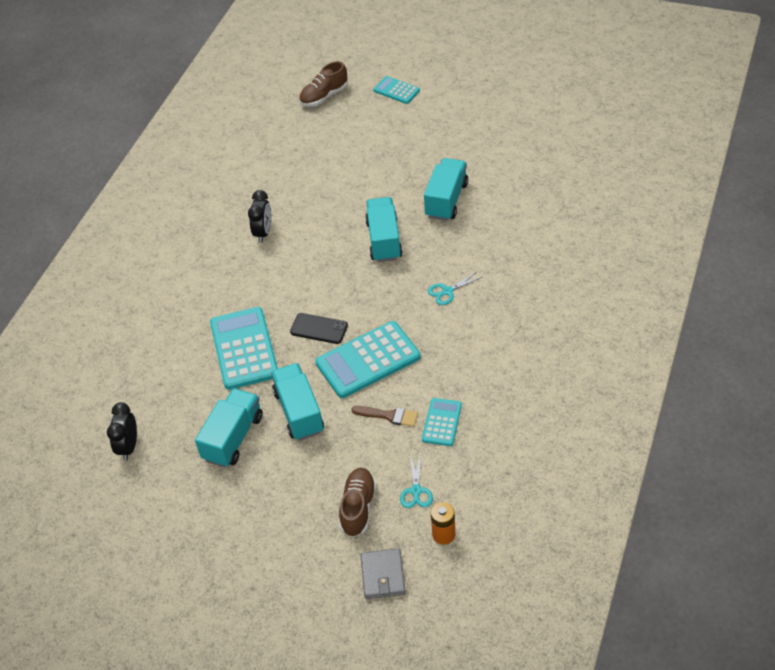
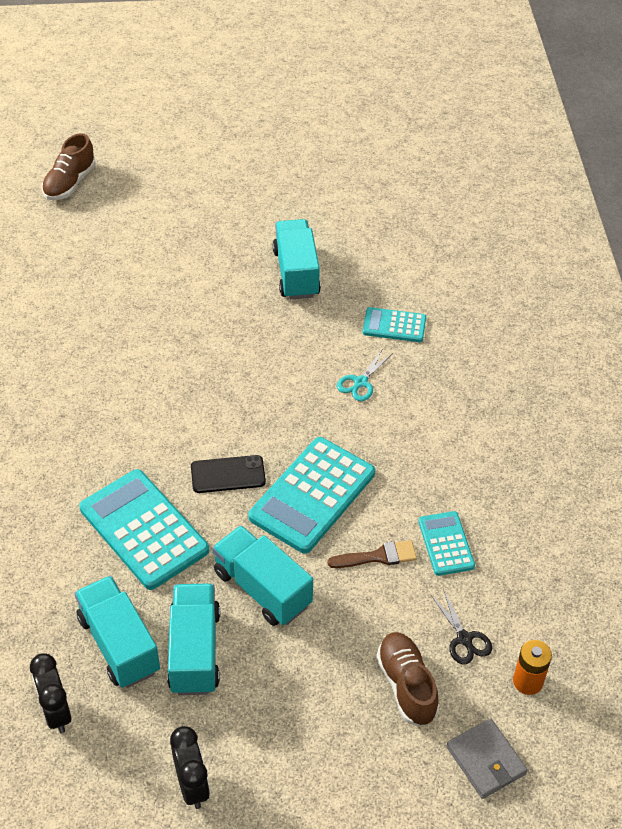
camera: 30 degrees left, 0 degrees up
black clock [248,190,272,243] -> black clock moved to [170,726,210,809]
turquoise truck [365,197,403,262] -> turquoise truck moved to [74,576,160,688]
turquoise calculator [373,76,420,104] -> turquoise calculator moved to [362,307,426,342]
turquoise scissors [400,454,433,508] -> black scissors [431,589,492,664]

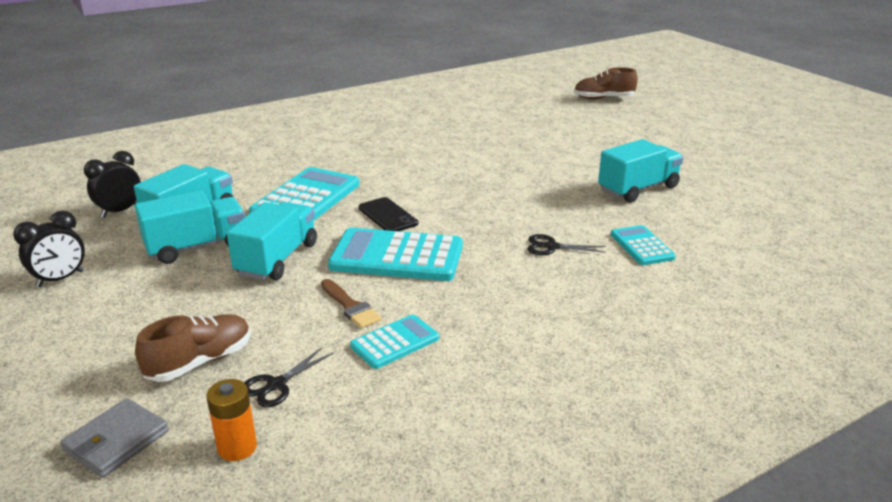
camera: 65 degrees right, 20 degrees down
turquoise scissors [337,348,393,401] -> black scissors [527,234,606,255]

